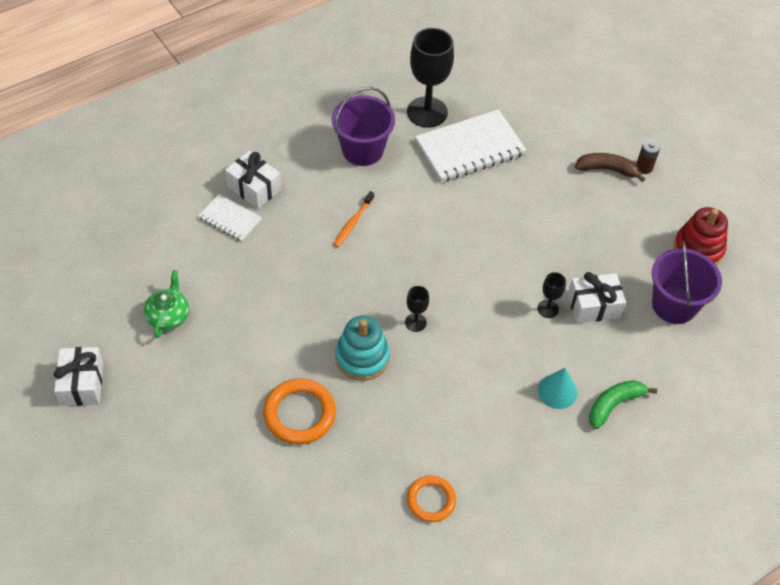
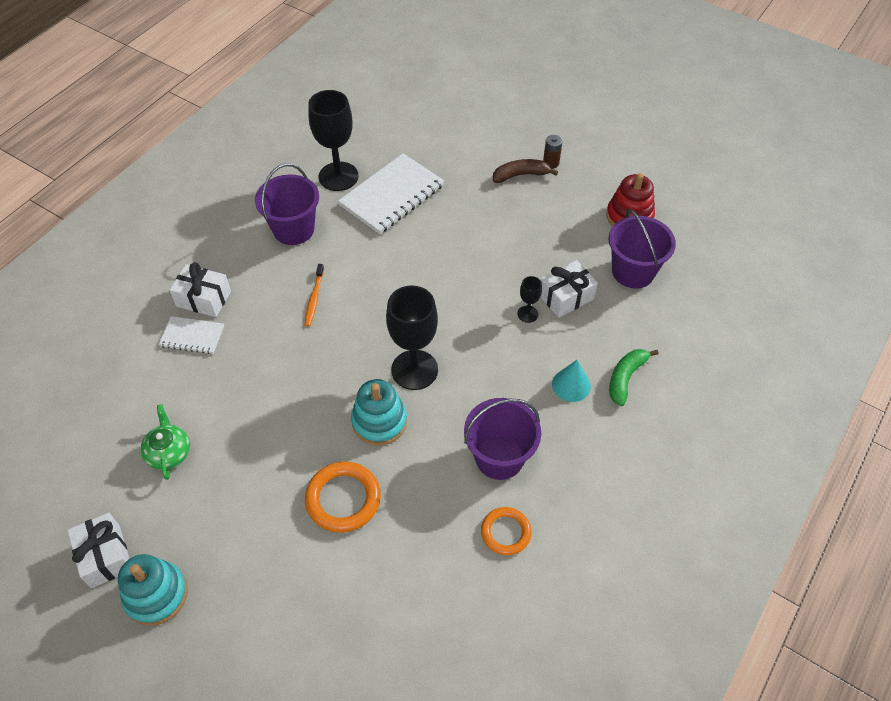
camera: 20 degrees left, 0 degrees up
black goblet [405,286,429,332] -> black goblet [386,285,438,390], size x2.14
none -> turquoise stacking toy [118,554,188,626]
none -> purple bucket [464,398,541,480]

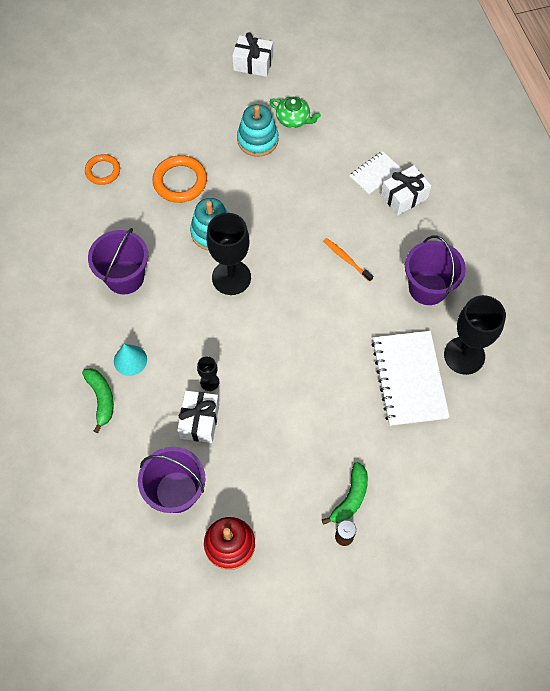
camera: 130 degrees right, 10 degrees up
turquoise stacking toy [118,554,188,626] -> turquoise stacking toy moved to [237,104,279,157]
orange ring [481,507,532,555] -> orange ring moved to [85,154,120,185]
brown banana [493,159,558,183] -> green banana [322,462,368,525]

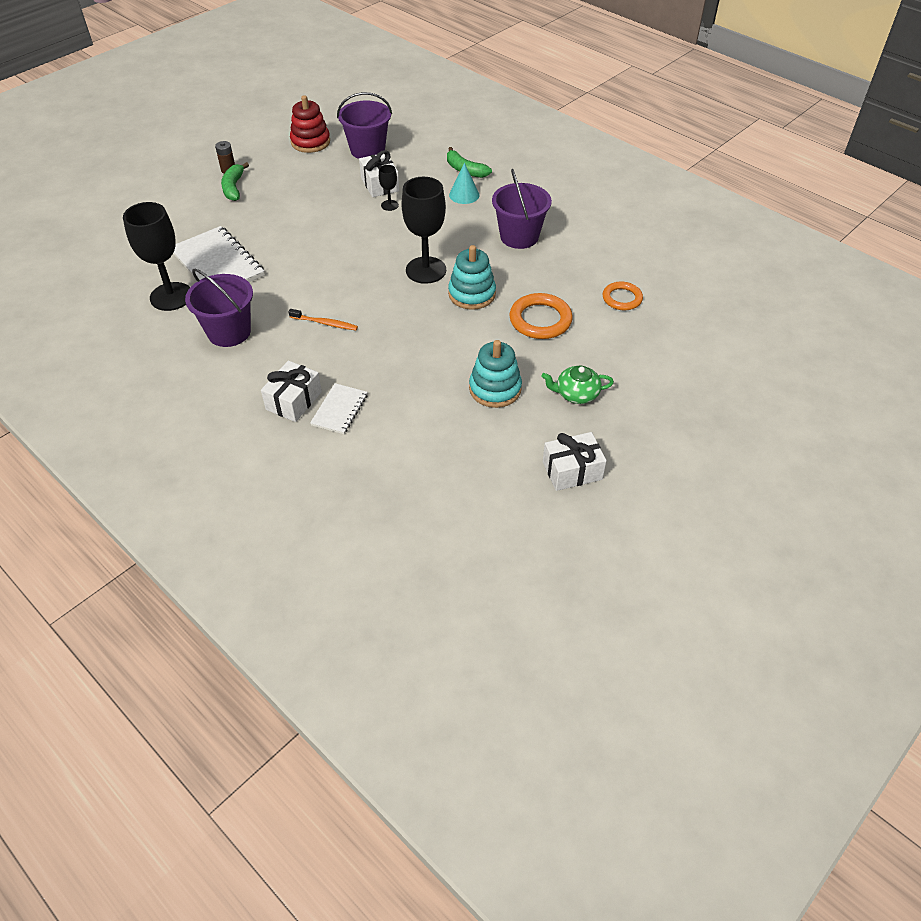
camera: 150 degrees right, 15 degrees down
green teapot [270,97,321,128] -> green teapot moved to [542,366,614,404]

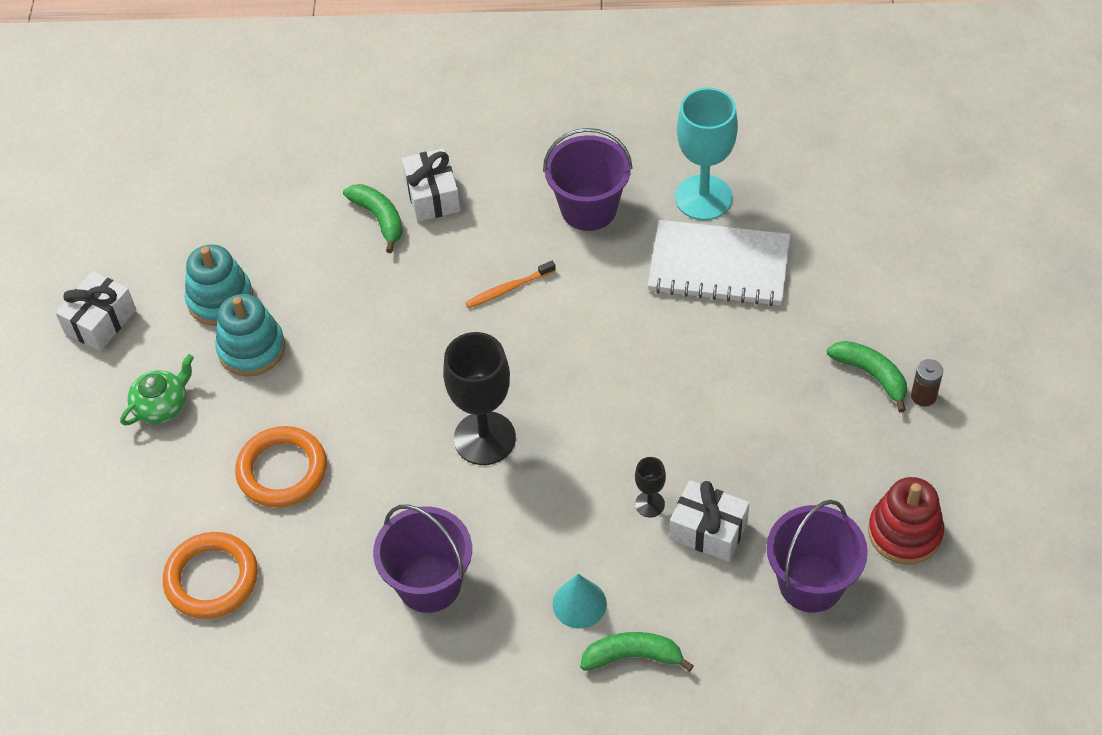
camera: 140 degrees right, 5 degrees up
black goblet [123,202,190,311] -> turquoise goblet [675,87,738,220]
white notebook [310,383,368,434] -> green banana [343,184,403,253]
turquoise stacking toy [448,245,496,310] -> turquoise stacking toy moved to [185,244,253,326]
orange ring [603,282,643,310] -> orange ring [163,532,258,619], size x1.53

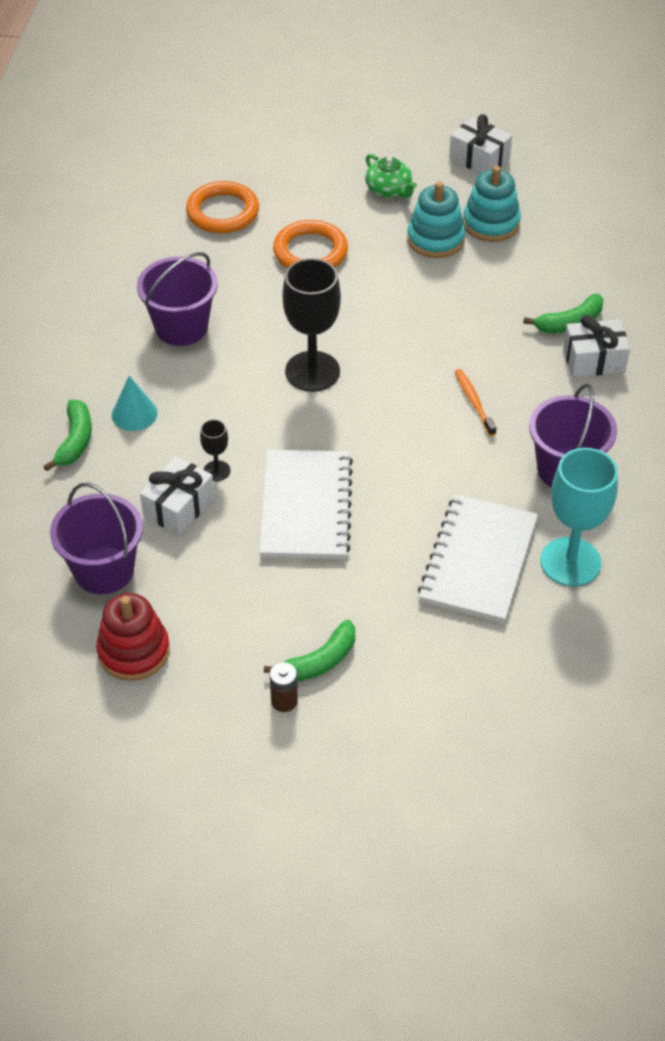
camera: 95 degrees right, 5 degrees down
none -> white notebook [259,450,353,559]

